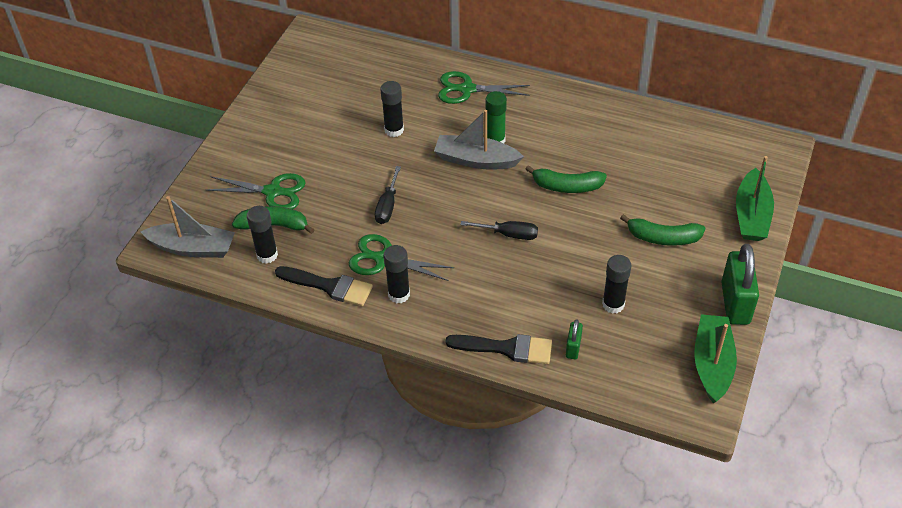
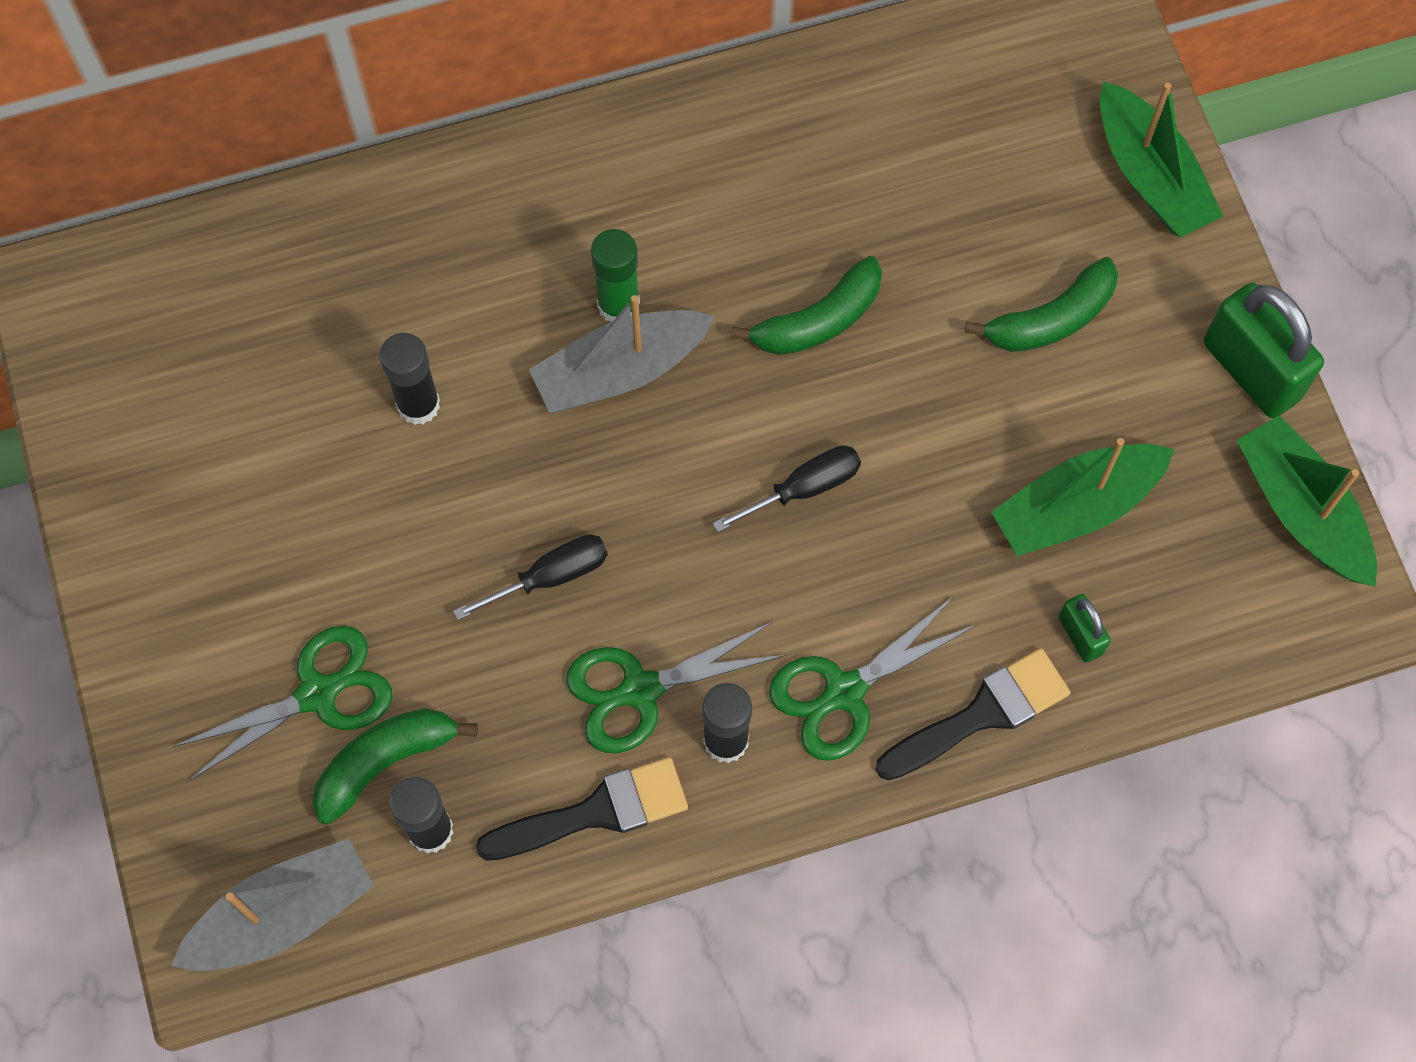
camera: 40 degrees left, 20 degrees up
black screwdriver [375,166,401,224] -> black screwdriver turned 90 degrees counterclockwise [453,534,608,620]
green scissors [438,71,530,104] -> green scissors moved to [769,596,977,761]
black glue stick [602,255,631,314] -> green boat [991,438,1174,556]

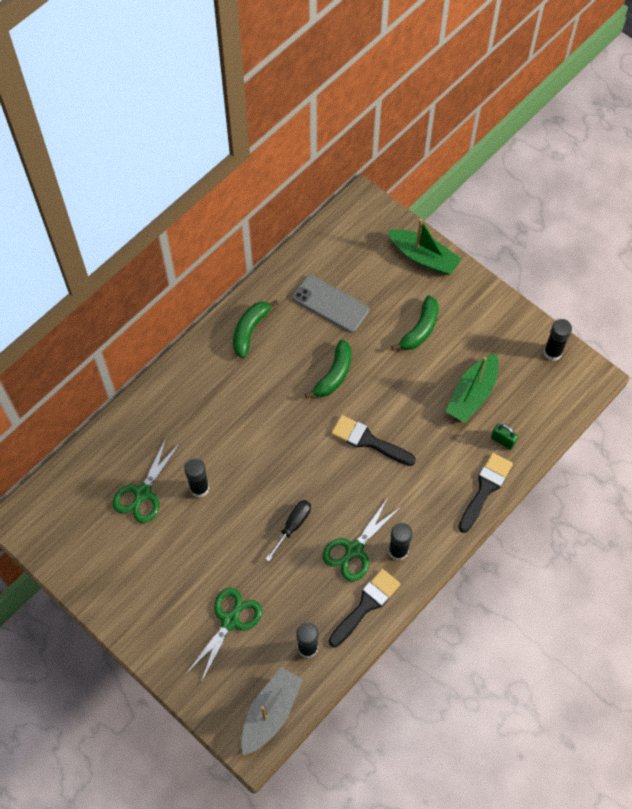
camera: 30 degrees left, 5 degrees down
green banana [313,708,478,825] -> green banana moved to [233,300,278,358]
grey boat [529,295,715,413] -> none
green glue stick [591,229,640,322] -> none
black screwdriver [713,445,861,532] -> black brush [331,415,416,466]
green scissors [769,596,977,761] -> green scissors moved to [112,436,181,523]
green padlock [1204,283,1324,418] -> none
green boat [1237,416,1377,587] -> black glue stick [544,319,572,361]
none -> grey phone [293,275,369,333]

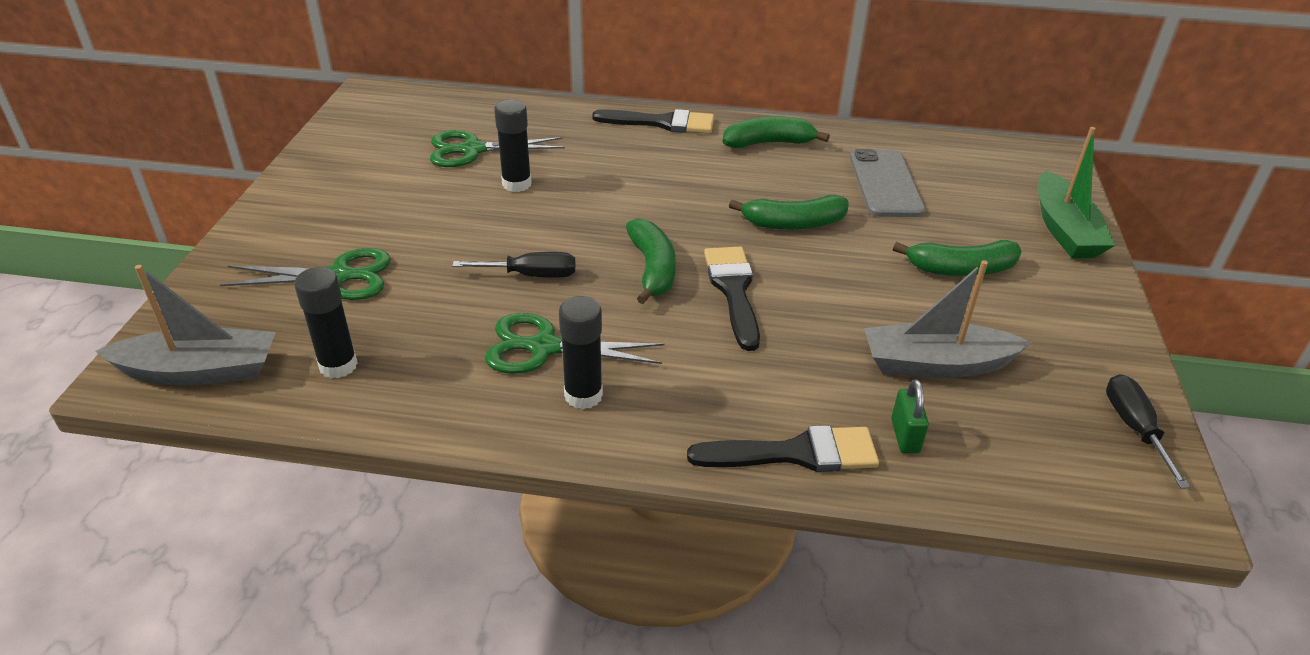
camera: 55 degrees right, 25 degrees down
black brush [329,569,400,647] -> black brush moved to [592,109,714,134]
green boat [445,354,499,423] -> grey boat [864,260,1032,378]
black glue stick [544,319,572,361] -> black screwdriver [1106,374,1191,489]
none -> green banana [626,218,676,304]

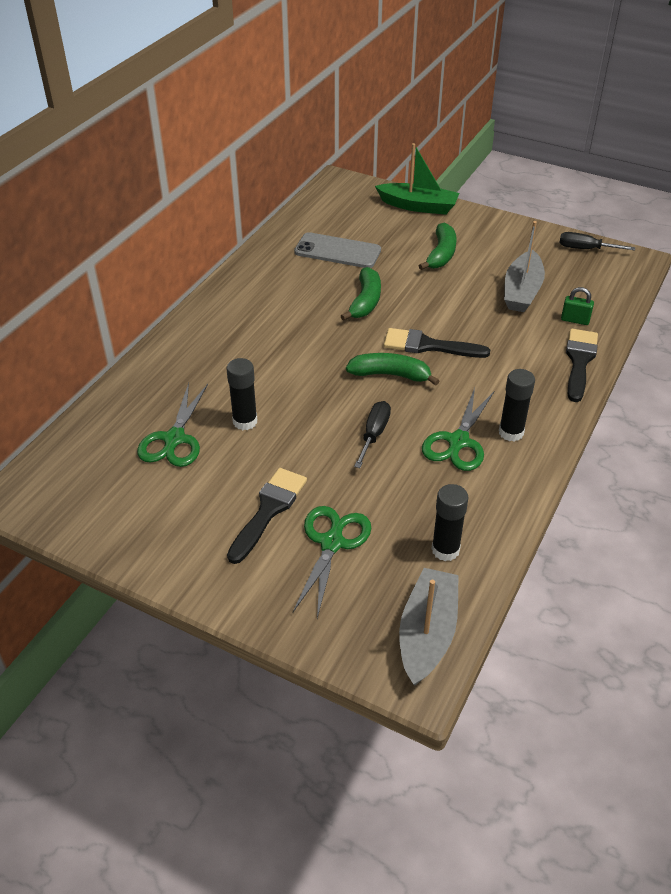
camera: 70 degrees left, 5 degrees up
black brush [592,109,714,134] -> black brush moved to [227,468,307,564]
green banana [722,116,830,148] -> none

